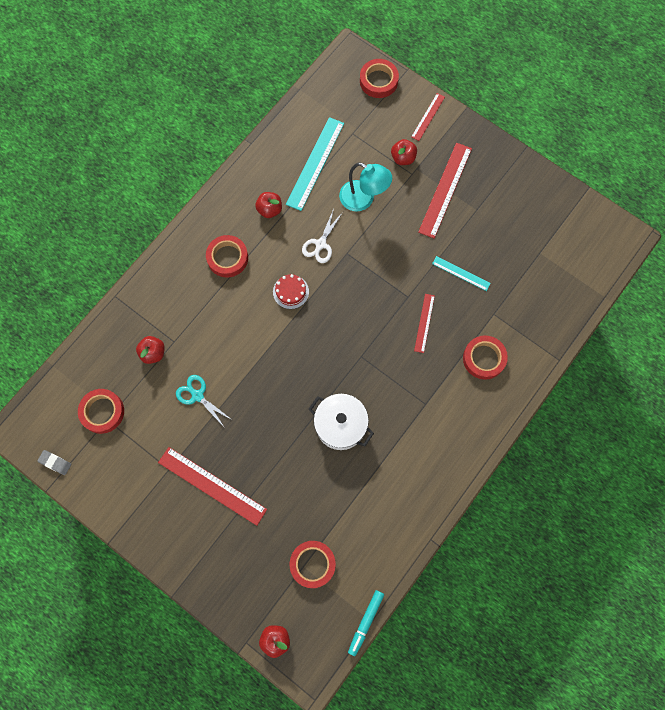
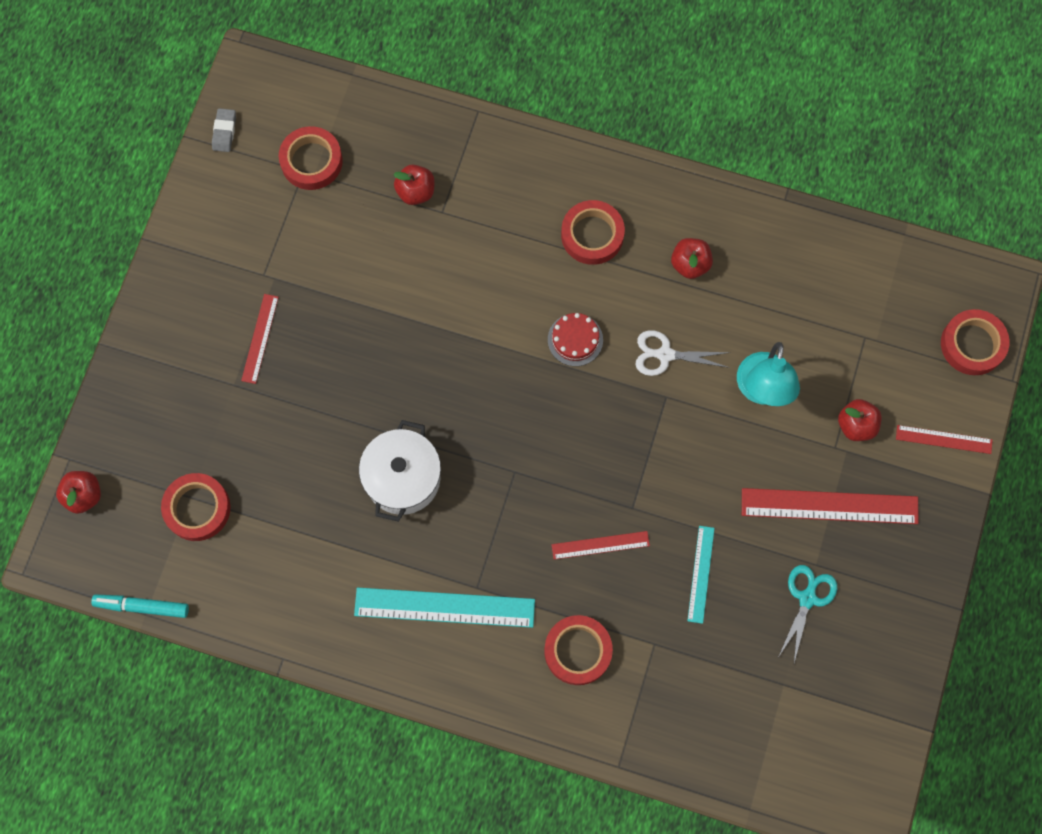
camera: 70 degrees right, 0 degrees up
red ruler [158,447,267,526] -> red ruler [241,294,279,384], size x0.55
turquoise scissors [176,375,232,428] -> turquoise scissors moved to [779,565,837,662]
turquoise ruler [286,117,344,211] -> turquoise ruler moved to [354,587,535,628]

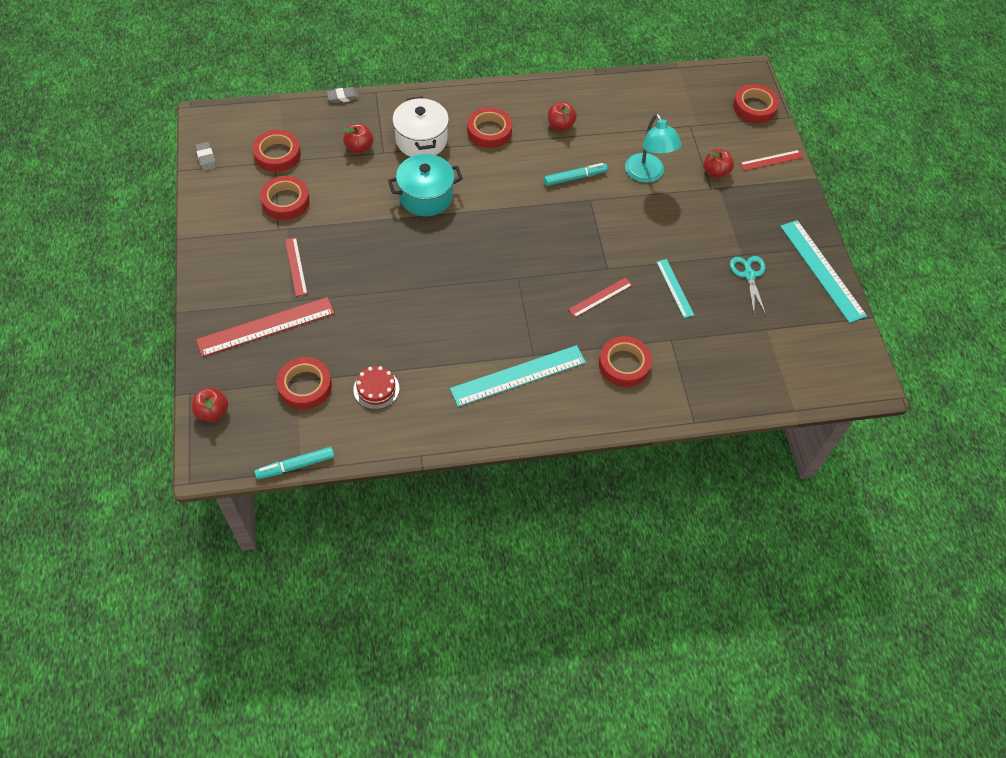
camera: 30 degrees left, 15 degrees down
white pot [359,420,441,522] -> white pot moved to [392,96,449,157]
red cake [548,313,603,366] -> red cake moved to [353,366,399,409]
white scissors [636,330,731,376] -> turquoise marker [544,163,608,186]
red ruler [742,488,919,524] -> red ruler moved to [196,297,335,357]
none -> red tape [260,176,310,220]
none -> grey eraser [327,87,359,103]
none -> turquoise pot [388,154,463,216]
none -> turquoise ruler [780,220,867,323]

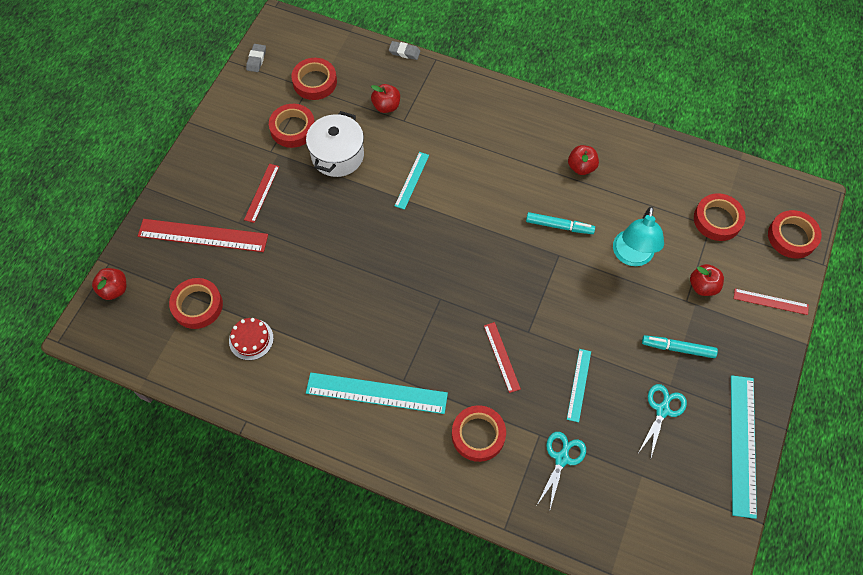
camera: 35 degrees right, 5 degrees up
turquoise marker [255,447,334,479] -> turquoise marker moved to [642,335,718,358]
turquoise pot [388,154,463,216] -> turquoise ruler [395,152,429,210]
white pot [392,96,449,157] -> white pot moved to [306,111,364,177]
red tape [467,107,512,148] -> red tape moved to [694,193,746,241]
red ruler [568,277,632,317] -> red ruler turned 75 degrees clockwise [484,322,521,393]
none -> turquoise scissors [537,432,586,512]

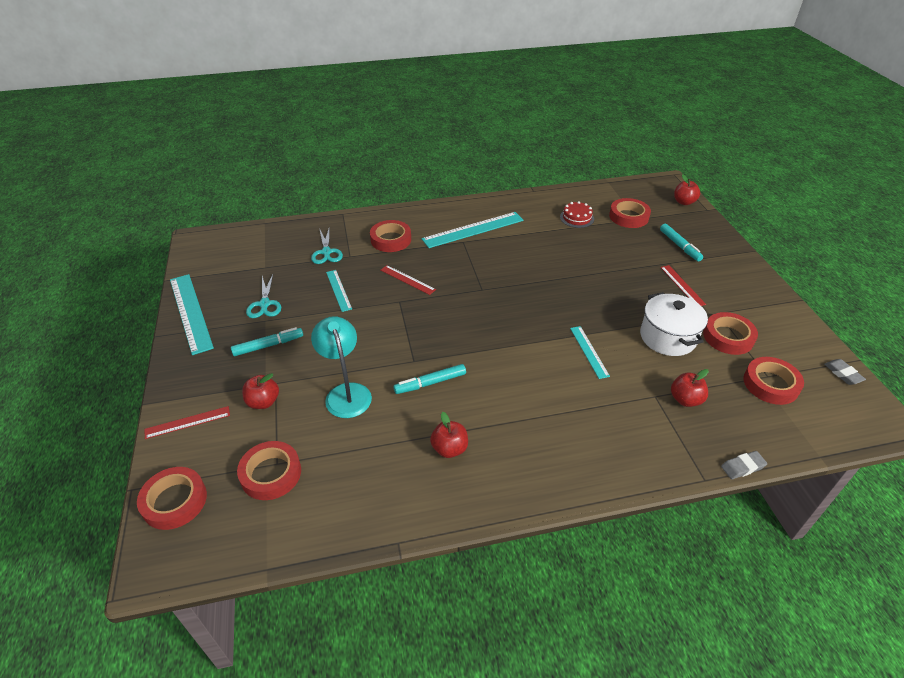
camera: 145 degrees right, 20 degrees down
red ruler [138,219,268,252] -> turquoise marker [660,224,703,262]

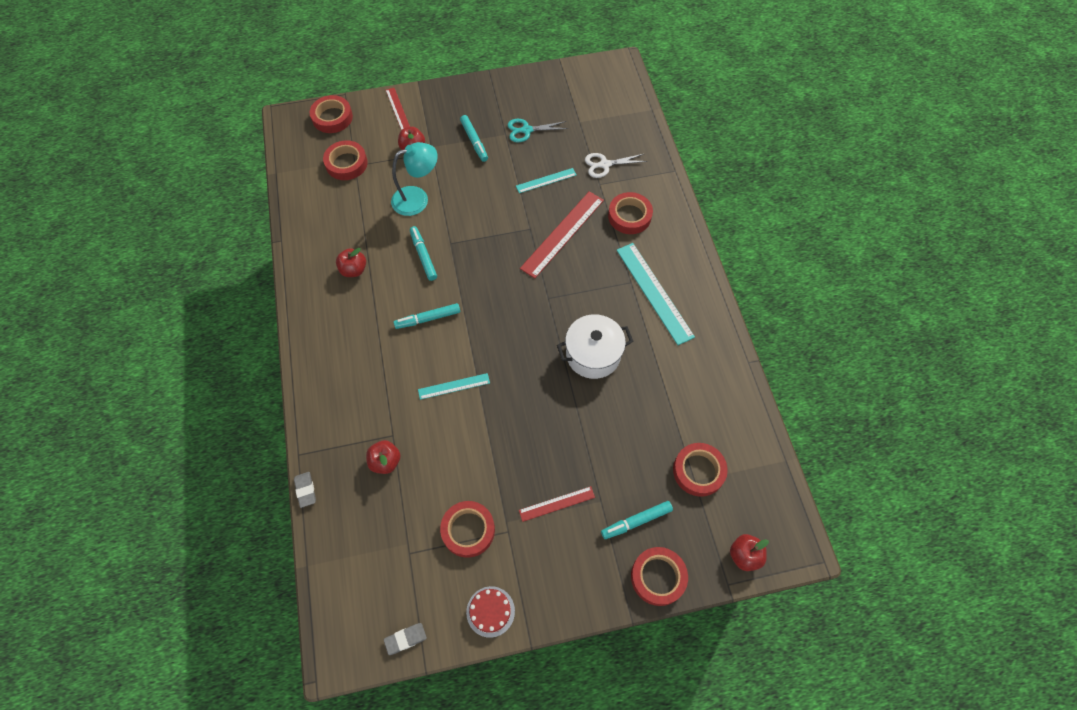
camera: 90 degrees right, 20 degrees up
turquoise ruler [170,274,214,355] -> none
turquoise scissors [311,228,343,264] -> white scissors [585,153,647,178]
red ruler [380,265,436,295] -> red ruler [520,191,604,278], size x1.82
red cake [560,201,594,228] -> red cake moved to [466,586,515,638]
white pot [640,292,708,356] -> white pot moved to [557,314,633,379]
red tape [743,357,804,405] -> red tape moved to [631,547,688,606]
none -> turquoise marker [394,303,460,329]

